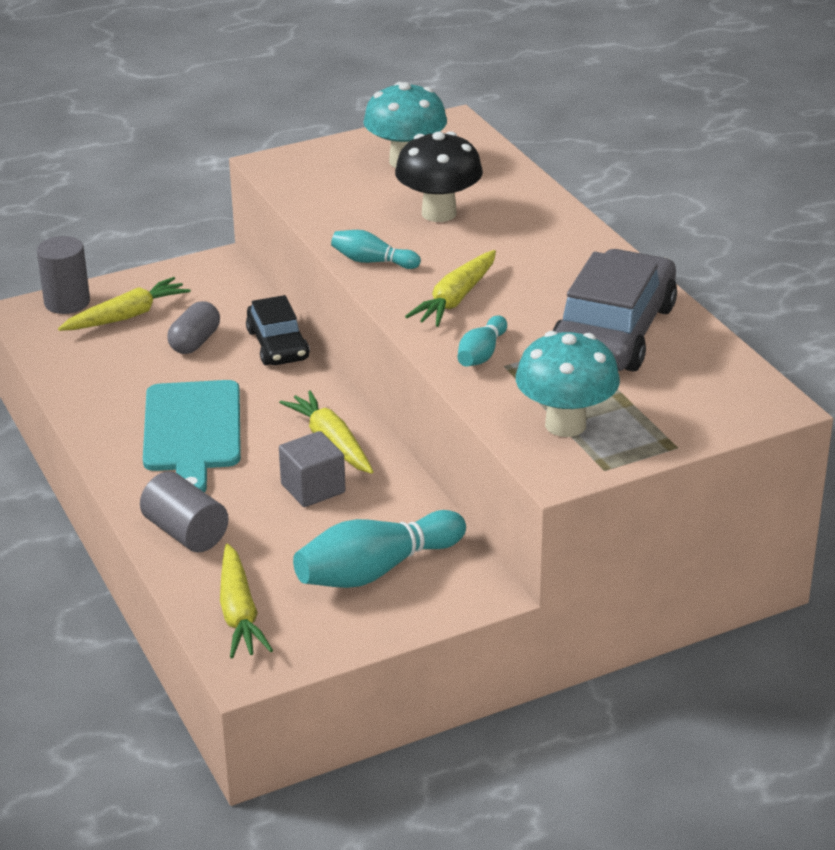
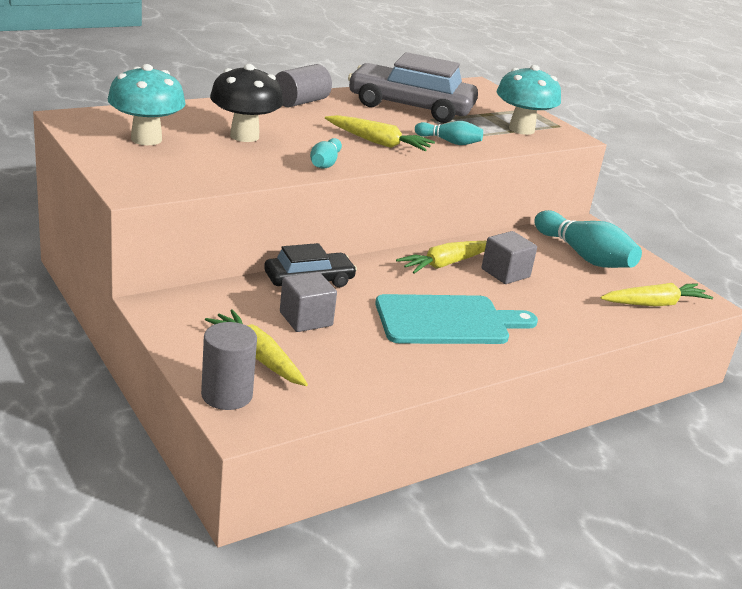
camera: 100 degrees left, 5 degrees down
grey cylinder [140,471,229,552] -> grey cylinder moved to [275,64,332,107]
grey capsule [167,301,220,354] -> grey cube [280,272,337,332]

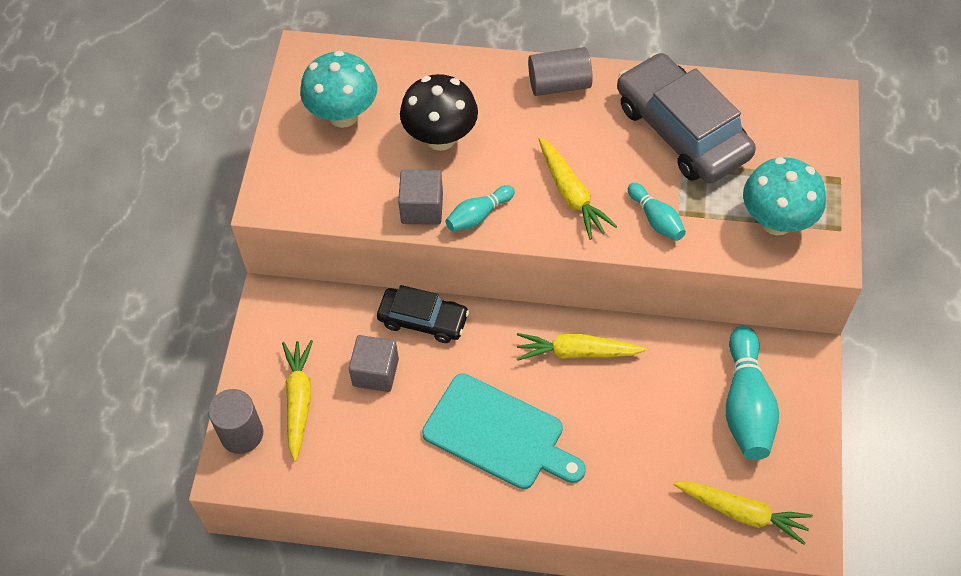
camera: 45 degrees right, 30 degrees up
grey cube [482,231,537,284] -> grey cube moved to [398,170,443,225]

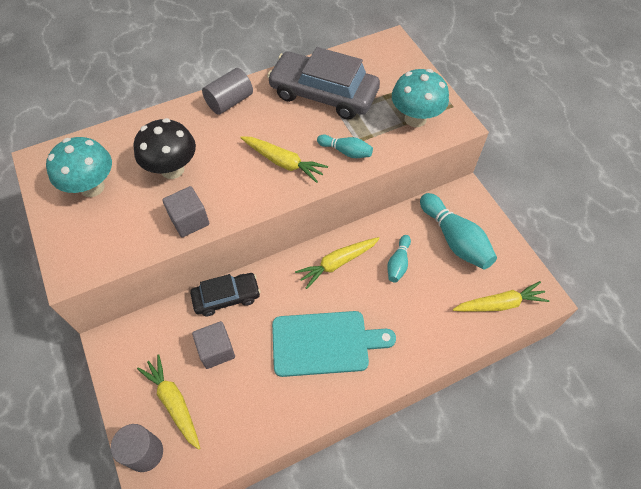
camera: 35 degrees left, 0 degrees up
turquoise bowling pin [446,185,515,231] -> turquoise bowling pin moved to [387,235,411,283]

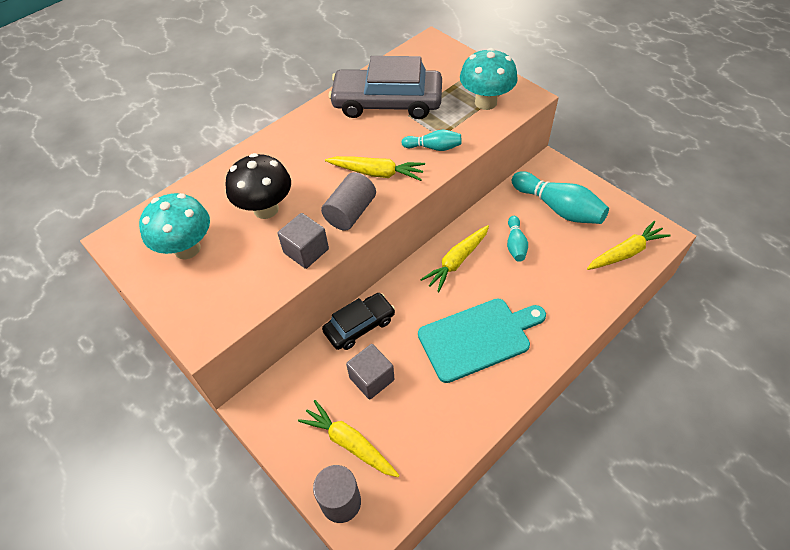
camera: 15 degrees left, 5 degrees down
grey cylinder [202,68,253,115] -> grey cylinder moved to [321,172,376,231]

